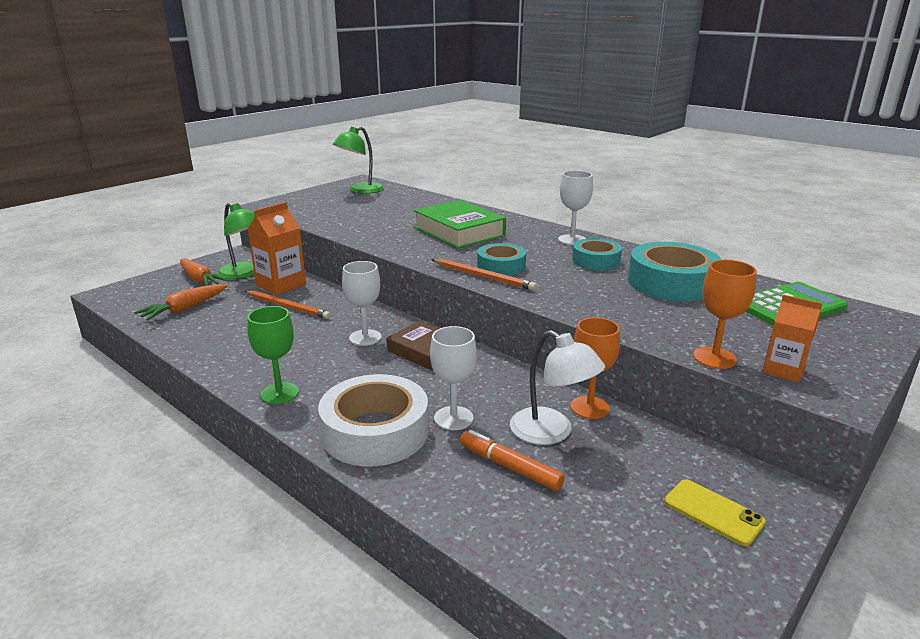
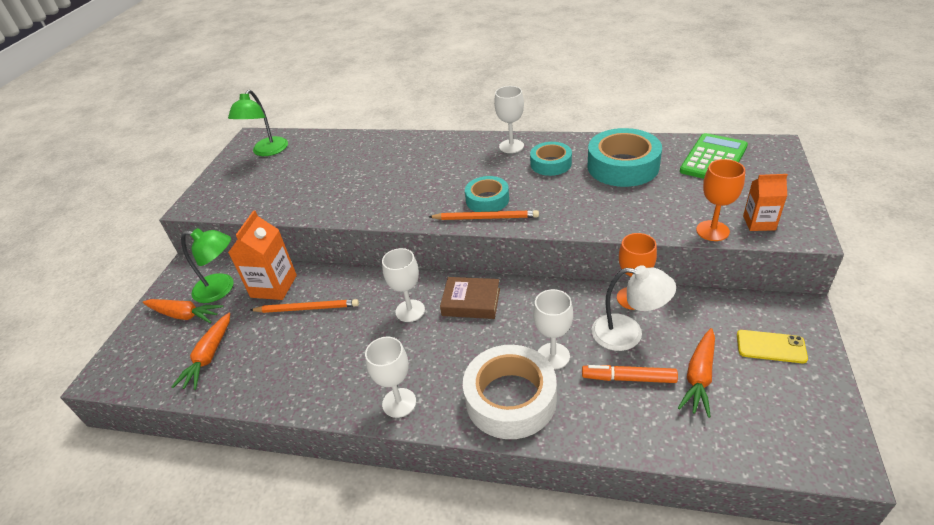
camera: 25 degrees left, 15 degrees up
green goblet [247,306,299,404] -> white goblet [365,337,416,418]
green book [414,200,506,249] -> none
none -> orange carrot [678,328,715,418]

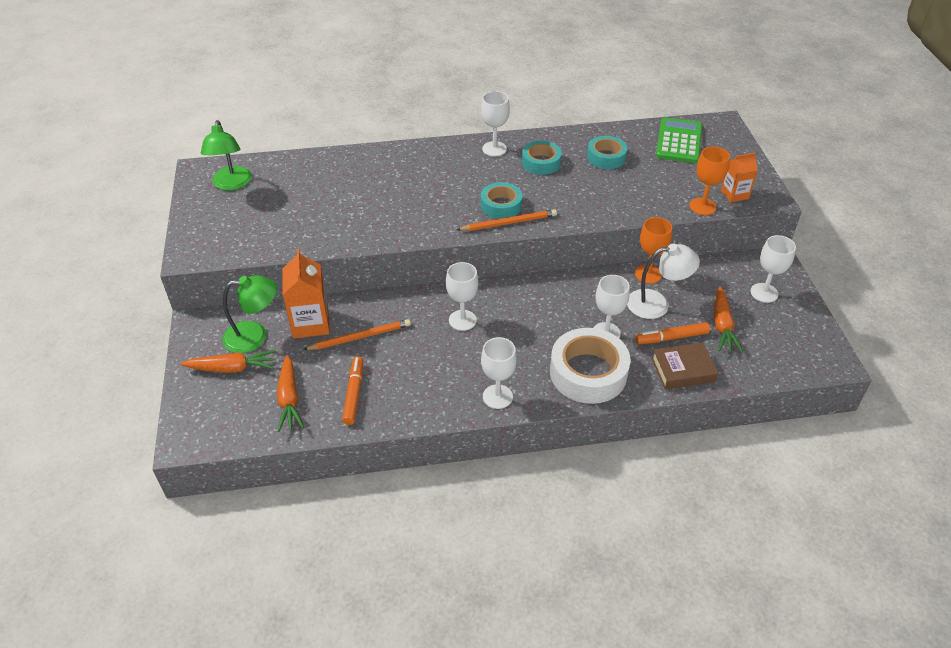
camera: 25 degrees left, 5 degrees up
brown book [440,277,500,319] -> brown book moved to [651,342,718,390]
turquoise tape [587,128,662,187] -> turquoise tape [587,136,627,169], size x0.60
yellow phone [737,330,808,363] -> white goblet [750,235,796,303]
none -> orange marker [342,356,363,425]

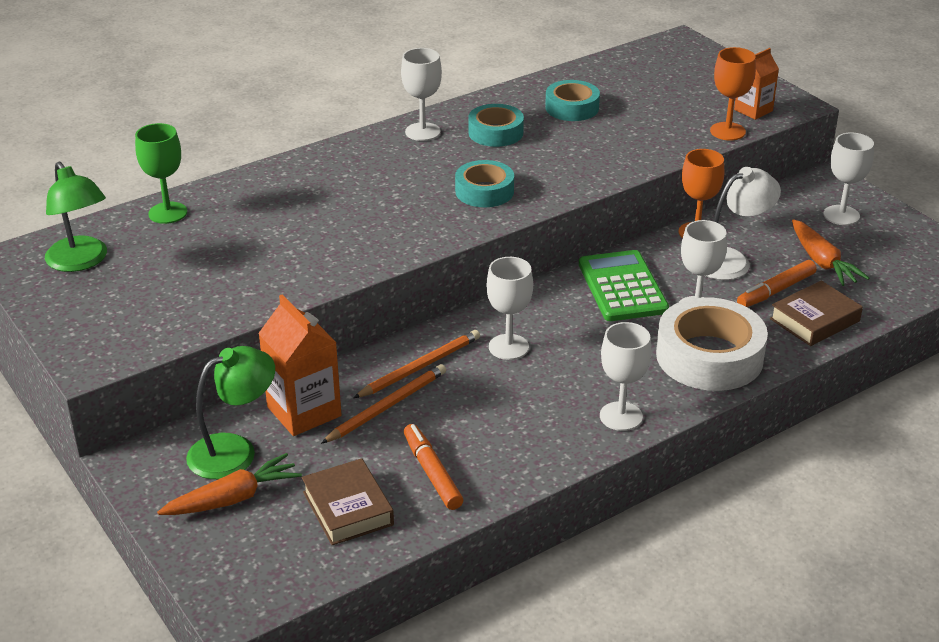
camera: 25 degrees left, 10 degrees down
orange carrot [277,355,304,432] -> brown book [302,458,394,545]
orange pencil [457,209,557,231] -> orange pencil moved to [354,330,480,398]
green calculator [656,117,702,163] -> green calculator moved to [579,250,669,321]
none -> green goblet [135,123,187,224]

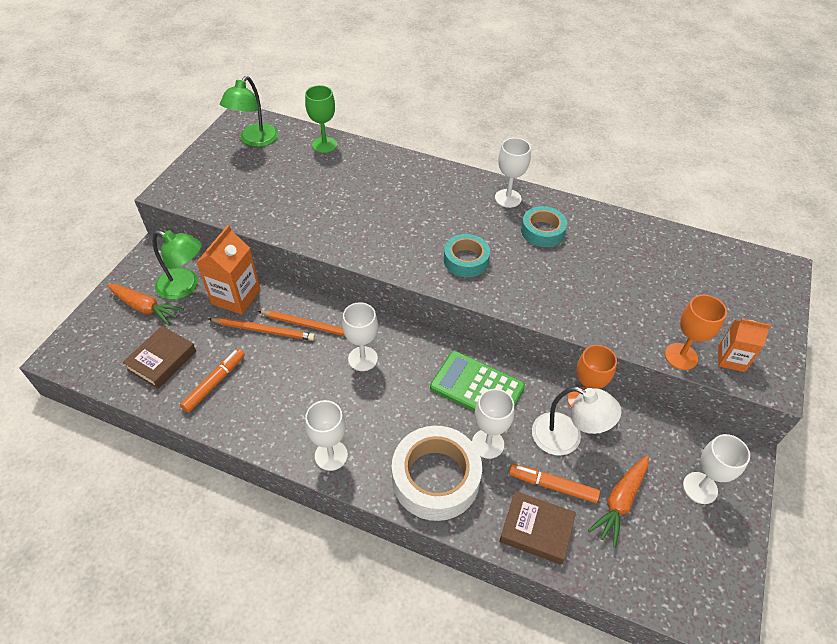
camera: 55 degrees right, 15 degrees up
turquoise tape [545,80,600,121] -> none
green calculator [579,250,669,321] -> green calculator turned 105 degrees counterclockwise [430,351,525,411]

